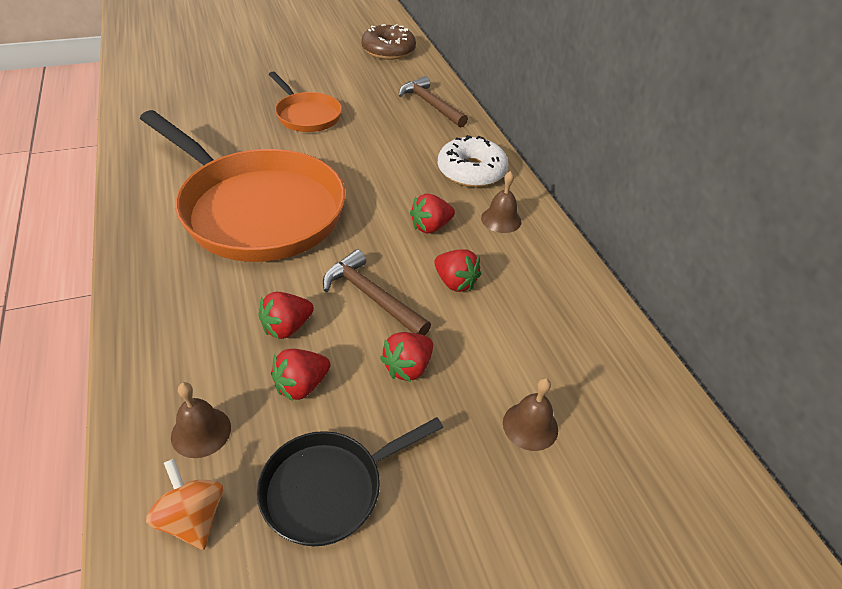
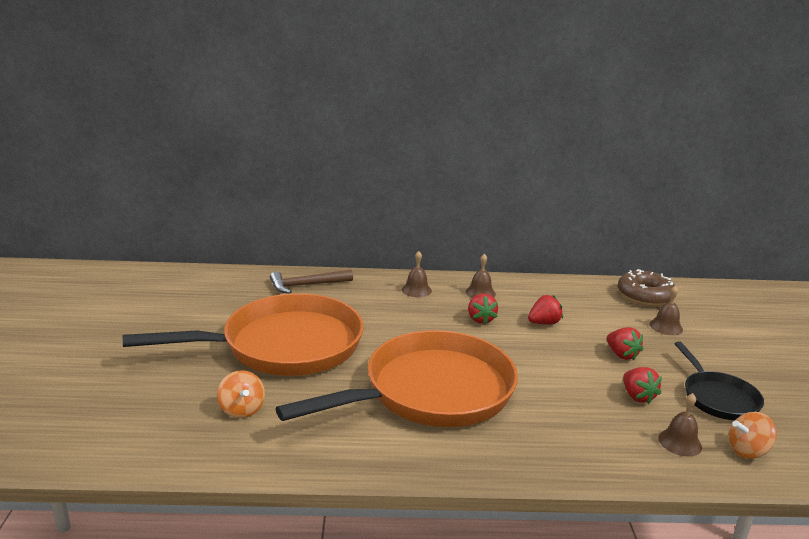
camera: 70 degrees left, 20 degrees down
red strawberry [258,292,314,339] -> none
orange pan [268,72,342,132] -> orange pan [123,293,364,376], size x2.01
brown hammer [323,249,431,336] -> none
brown donut [361,24,416,60] -> brown donut moved to [617,269,675,306]
white donut [438,135,508,187] -> brown bell [402,251,432,297]
none -> orange spinning top [217,370,265,418]

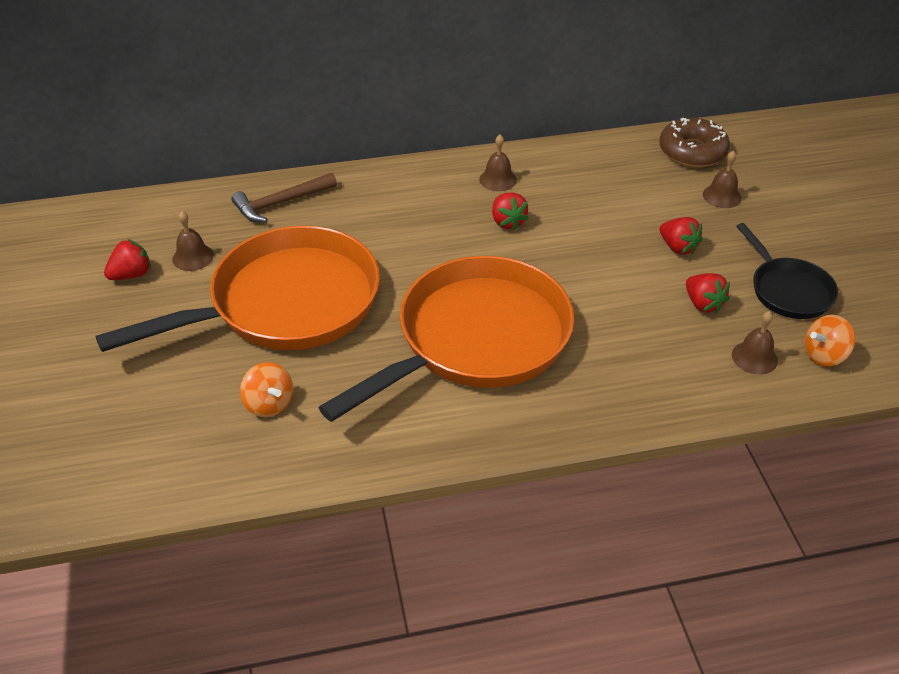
camera: 10 degrees left, 20 degrees up
brown bell [402,251,432,297] -> brown bell moved to [172,211,214,271]
red strawberry [528,295,563,325] -> red strawberry moved to [104,239,151,280]

